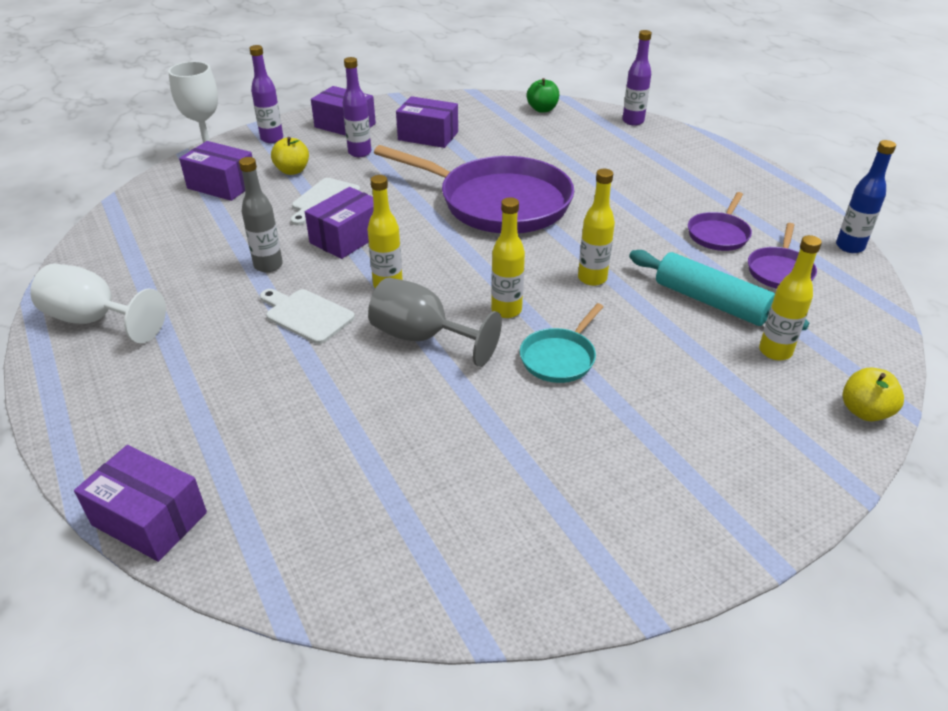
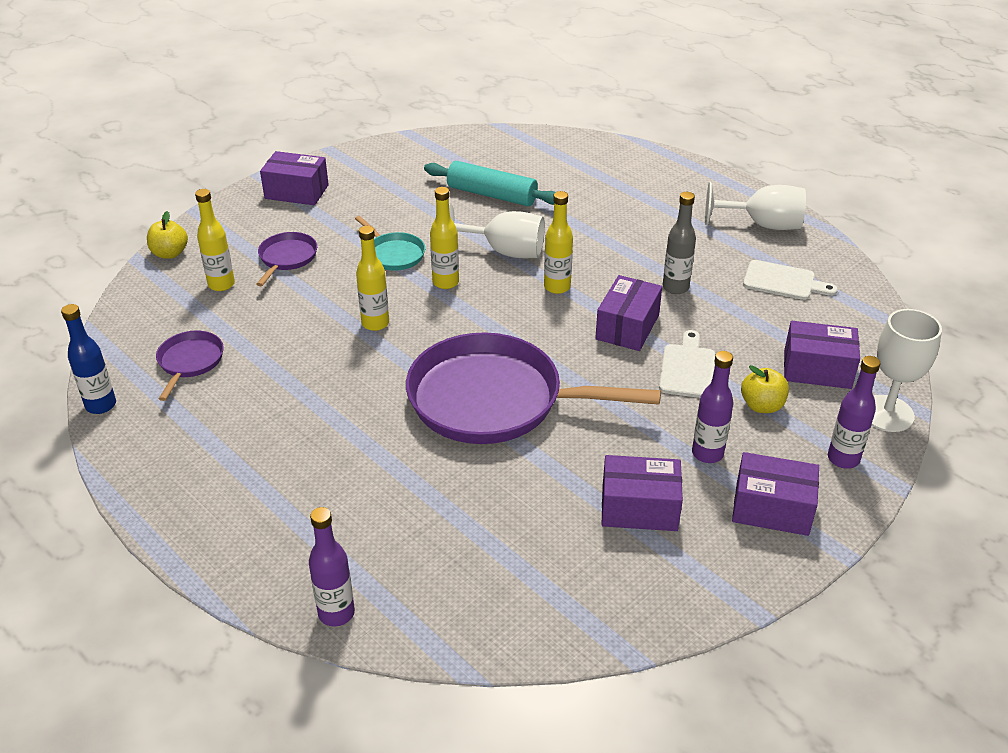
camera: 165 degrees right, 0 degrees up
purple box [74,445,207,562] -> purple box moved to [260,151,329,205]
white cutting board [260,289,355,344] -> white cutting board moved to [743,260,838,300]
grey goblet [368,278,502,367] -> white goblet [449,204,545,258]
turquoise pan [520,303,603,383] -> turquoise pan turned 120 degrees clockwise [355,216,425,271]
green apple [527,78,559,113] -> none
turquoise rolling pin [629,250,809,330] -> turquoise rolling pin moved to [424,161,555,206]
purple pan [688,192,752,251] -> purple pan moved to [257,232,317,286]

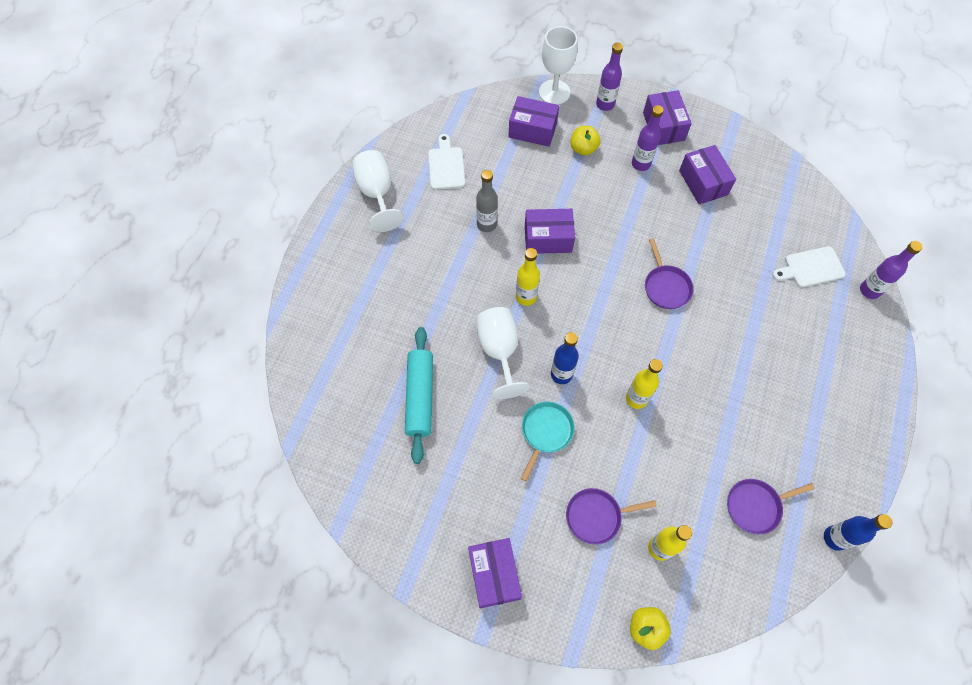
camera: 115 degrees left, 25 degrees up
purple pan [406,332,661,444] -> purple pan [645,238,694,309], size x0.45
yellow bottle [430,187,459,289] -> blue bottle [551,332,579,384]
white cutting board [659,330,716,398] -> white cutting board moved to [772,246,846,288]
purple box [784,321,860,389] -> purple box turned 60 degrees counterclockwise [508,96,559,147]

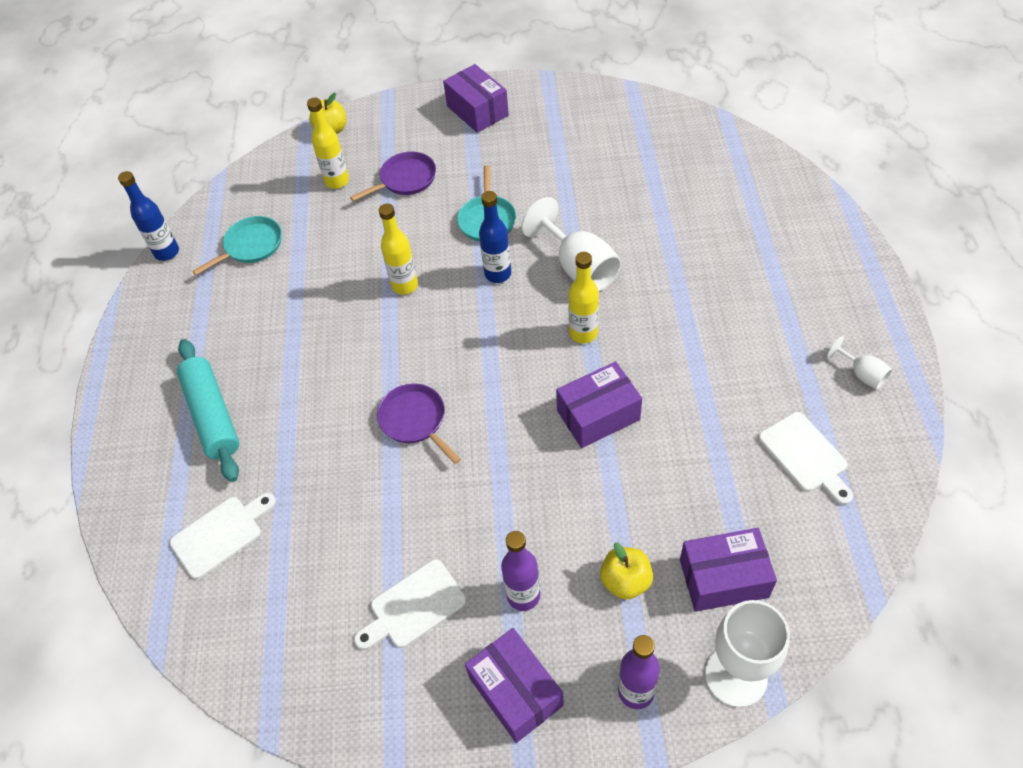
camera: 160 degrees right, 10 degrees down
white goblet [352,150,404,232] -> white goblet [827,336,892,390], size x0.52
turquoise rolling pin [405,327,433,464] -> turquoise rolling pin moved to [177,339,239,482]
grey bottle [476,170,498,232] -> none
purple box [679,145,736,204] -> white cutting board [354,559,467,650]
purple pan [727,479,815,534] -> turquoise pan [192,216,282,275]
purple bottle [860,241,923,299] -> none

